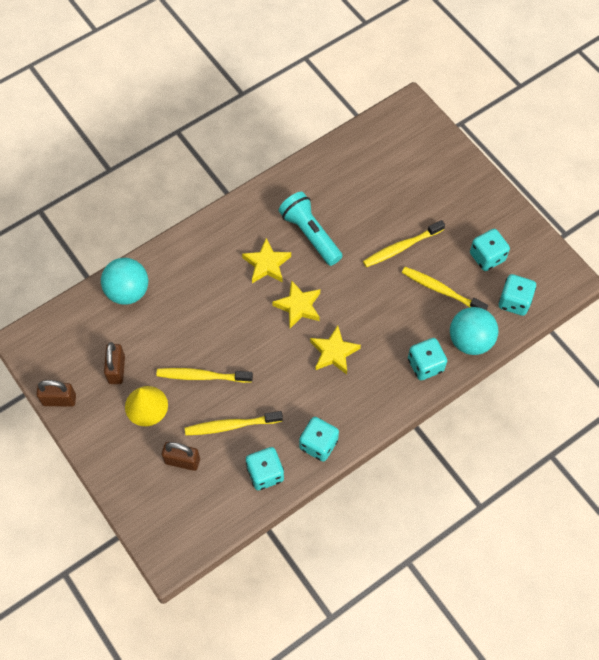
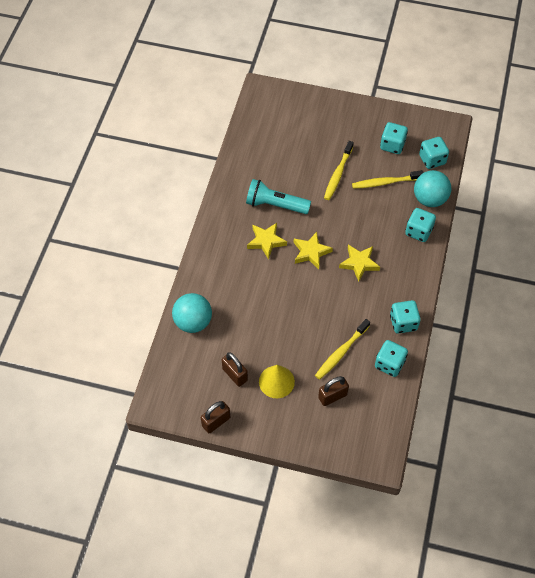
camera: 40 degrees left, 5 degrees down
yellow toothbrush [156,368,253,383] -> none

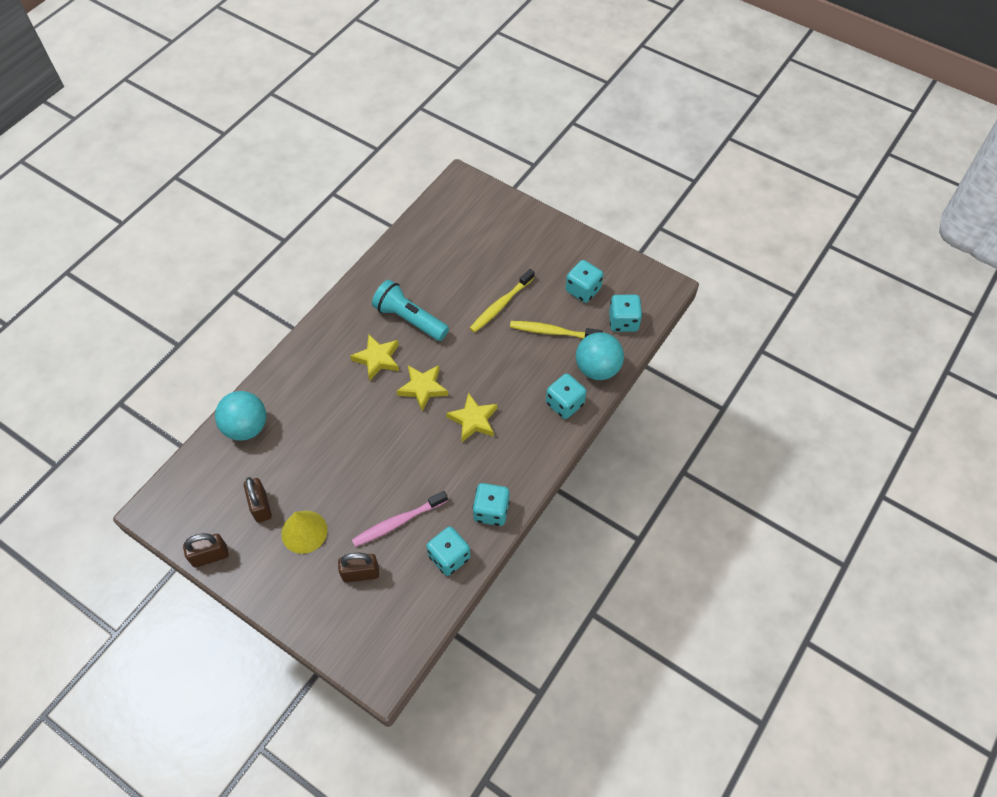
camera: 20 degrees right, 0 degrees up
yellow toothbrush [315,319,370,380] -> pink toothbrush [352,491,448,547]

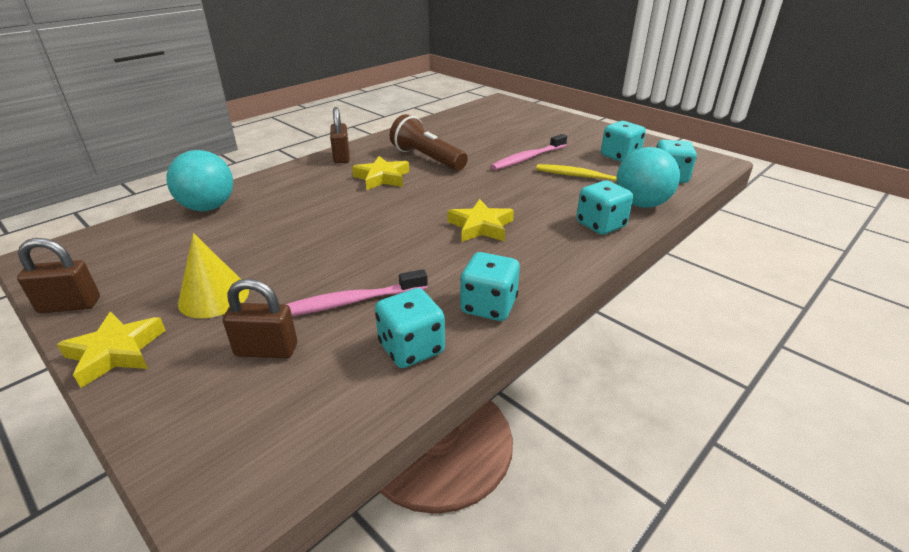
camera: 10 degrees right, 25 degrees down
brown padlock [244,477,272,523] -> brown padlock moved to [330,107,350,164]
turquoise flashlight [372,280,449,341] -> brown flashlight [390,114,468,171]
yellow star [397,365,448,411] -> yellow star moved to [57,312,166,388]
yellow toothbrush [470,269,535,333] -> pink toothbrush [491,134,567,170]

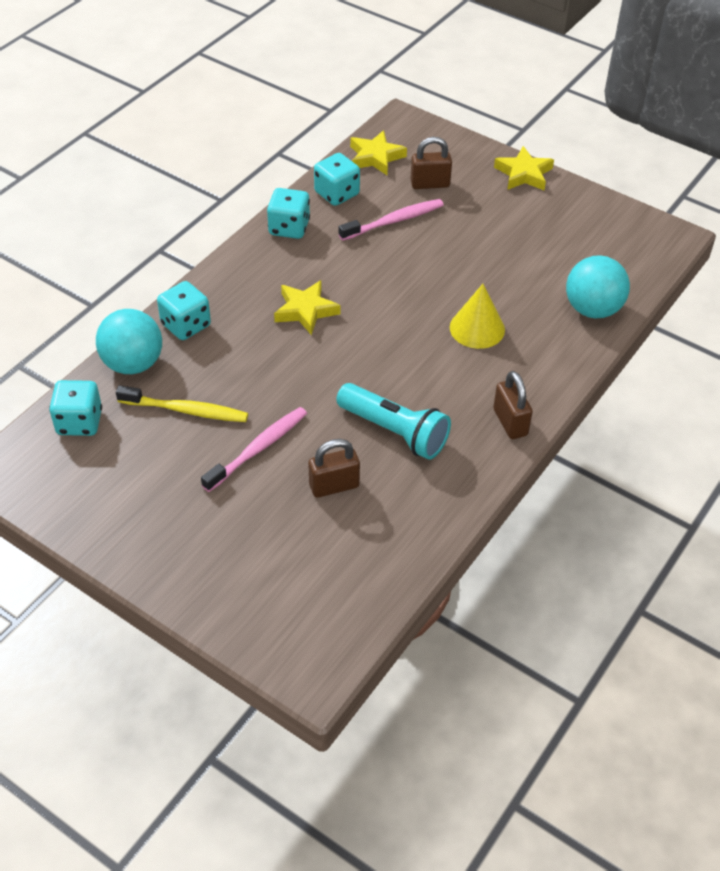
camera: 170 degrees right, 15 degrees up
brown padlock [17,238,100,313] -> brown padlock moved to [308,439,360,498]
yellow cone [178,233,249,318] -> yellow cone moved to [450,284,505,349]
yellow star [352,156,409,190] -> yellow star moved to [350,130,407,175]
brown flashlight [390,114,468,171] -> turquoise flashlight [336,383,451,460]
turquoise dice [601,121,646,162] -> none

